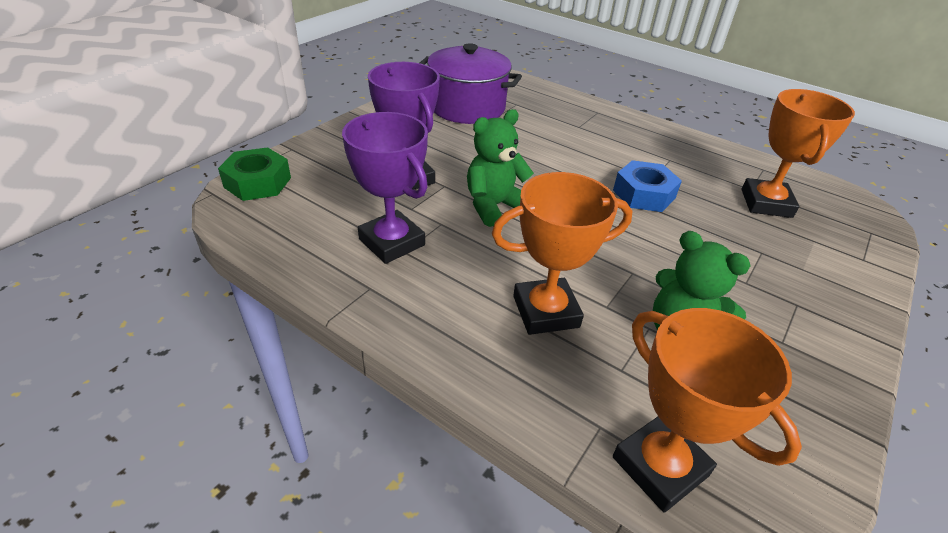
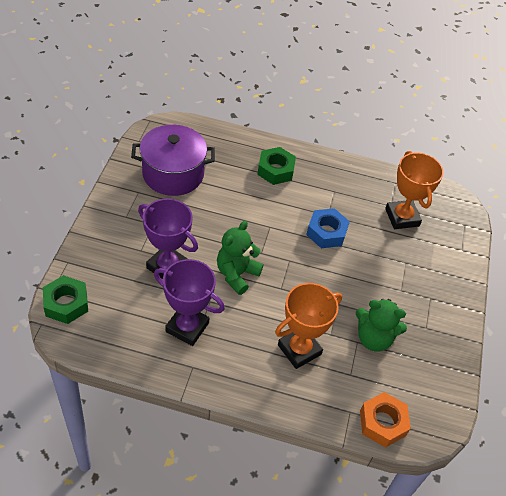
camera: 25 degrees left, 10 degrees up
orange trophy [613,308,802,513] -> orange nut [360,392,411,448]
none -> green nut [257,147,296,185]

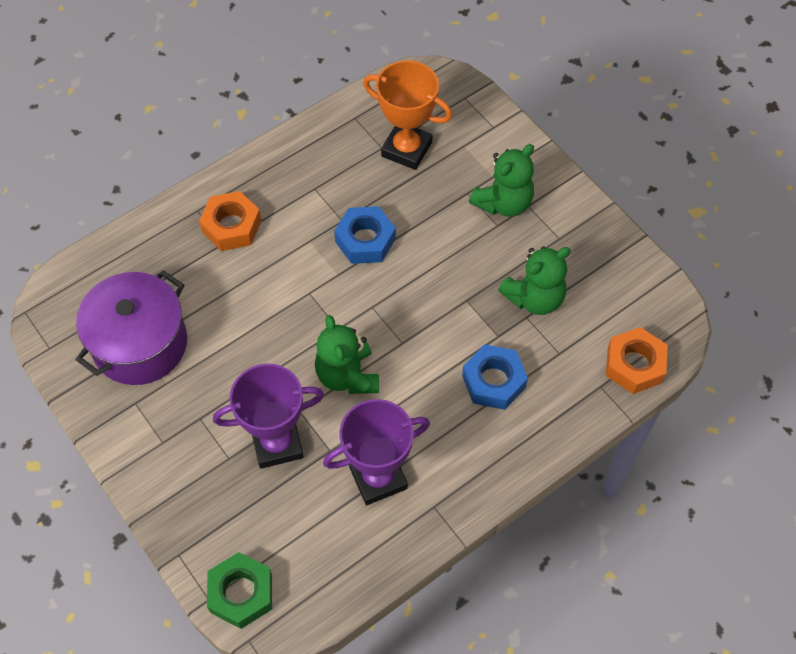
camera: 45 degrees left, 10 degrees up
green nut [257,147,296,185] -> orange nut [199,191,261,251]
orange trophy [275,283,342,369] -> blue nut [462,344,528,410]
none -> green teddy bear [469,144,534,217]

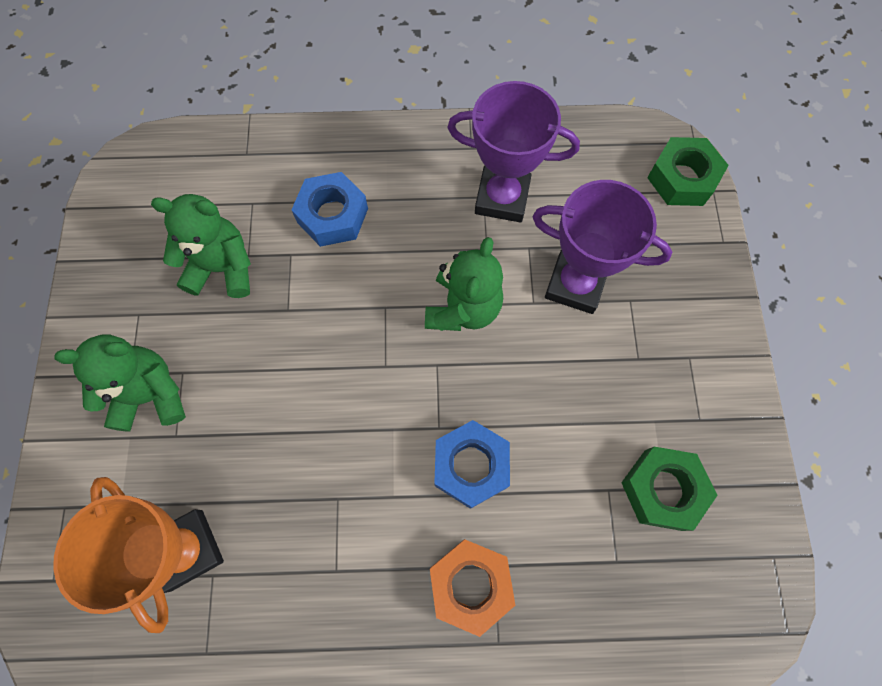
camera: 145 degrees left, 10 degrees up
purple pot [76,270,187,385] -> green nut [621,447,718,531]
blue nut [334,206,396,264] -> blue nut moved to [434,420,510,509]
orange nut [606,327,668,394] -> none

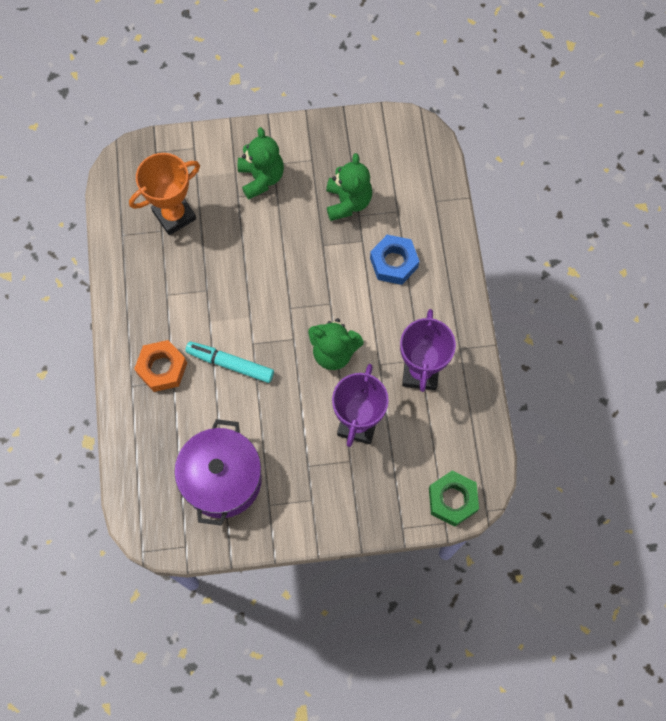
camera: 85 degrees right, 0 degrees up
blue nut [434,420,510,509] -> turquoise marker [185,341,274,383]
green nut [621,447,718,531] -> purple pot [174,419,262,526]

